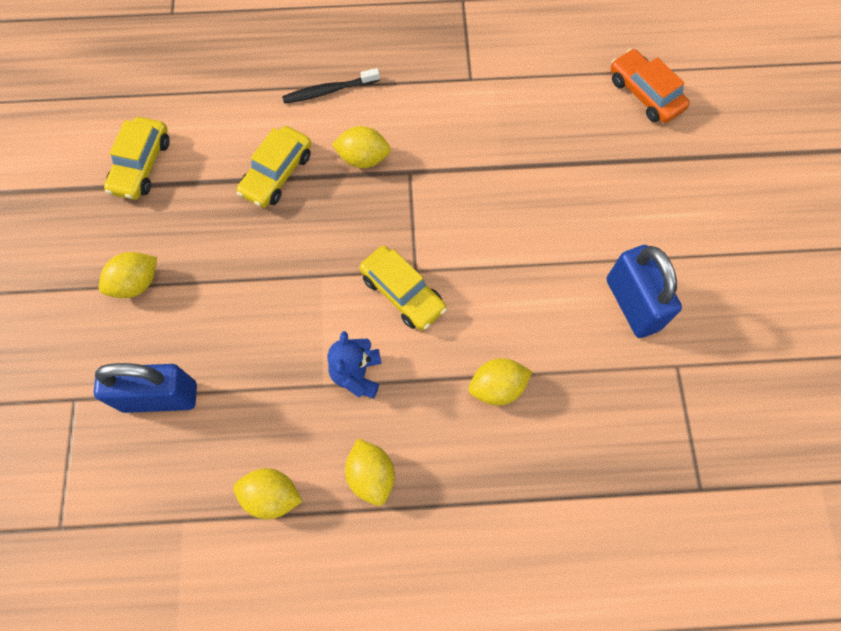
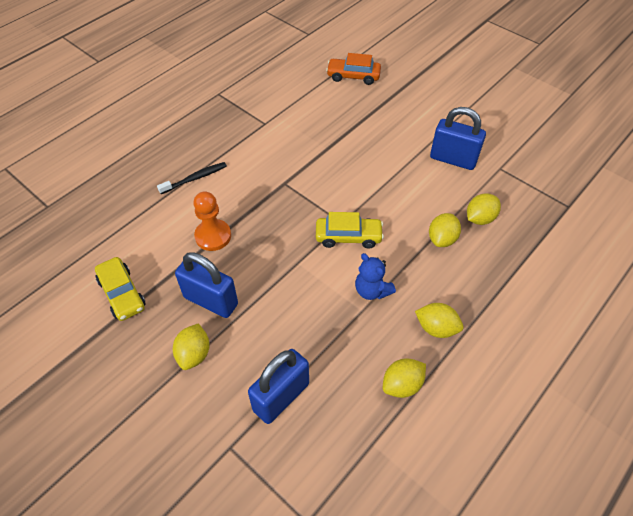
camera: 45 degrees left, 15 degrees down
yellow car [236,126,311,208] -> orange pawn [193,191,231,251]
black toothbrush [282,68,380,104] -> black toothbrush turned 150 degrees counterclockwise [157,162,227,194]
yellow lemon [332,126,391,168] -> yellow lemon moved to [467,194,501,225]
none -> blue padlock [175,252,238,318]

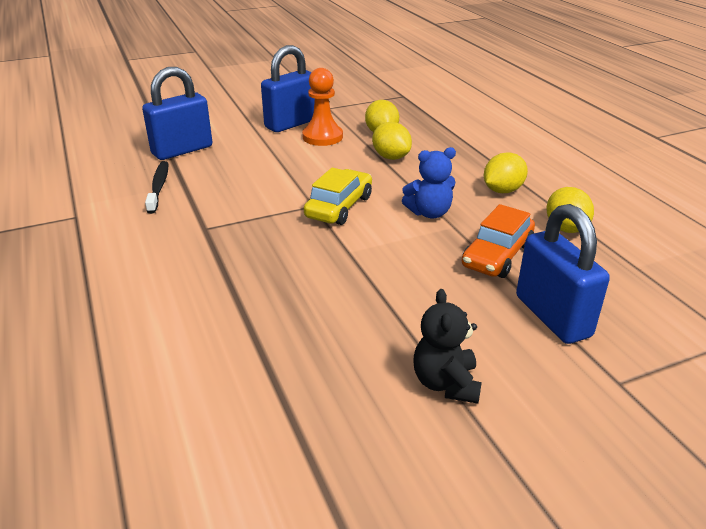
camera: 65 degrees left, 20 degrees down
yellow car [95,257,146,321] -> none
black toothbrush [157,162,227,194] -> black toothbrush moved to [145,161,168,214]
yellow lemon [173,323,210,370] -> black teddy bear [413,289,482,404]
blue padlock [175,252,238,318] -> blue padlock moved to [142,67,212,160]
orange pawn [193,191,231,251] -> orange pawn moved to [302,68,343,146]
orange car [326,53,381,85] -> orange car moved to [462,204,535,278]

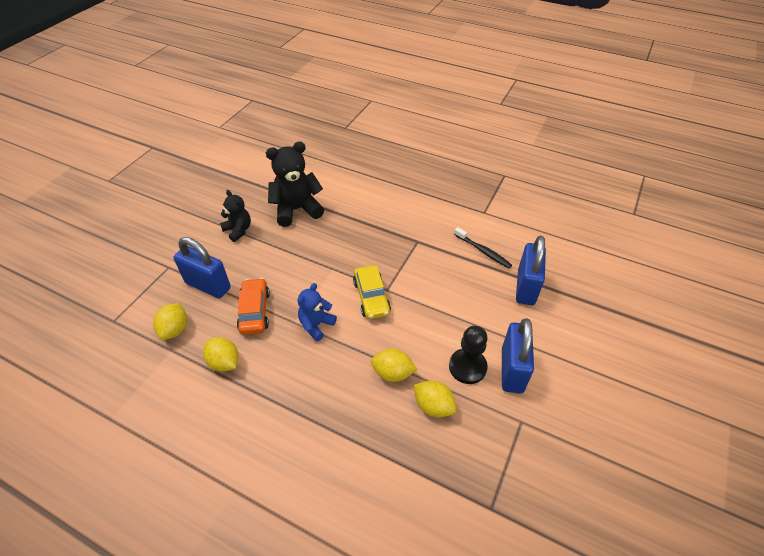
camera: 140 degrees right, 15 degrees up
orange pawn [302,68,343,146] -> black pawn [449,326,488,384]
yellow lemon [484,152,528,193] -> yellow lemon moved to [153,303,187,340]
none -> black teddy bear [266,142,324,227]

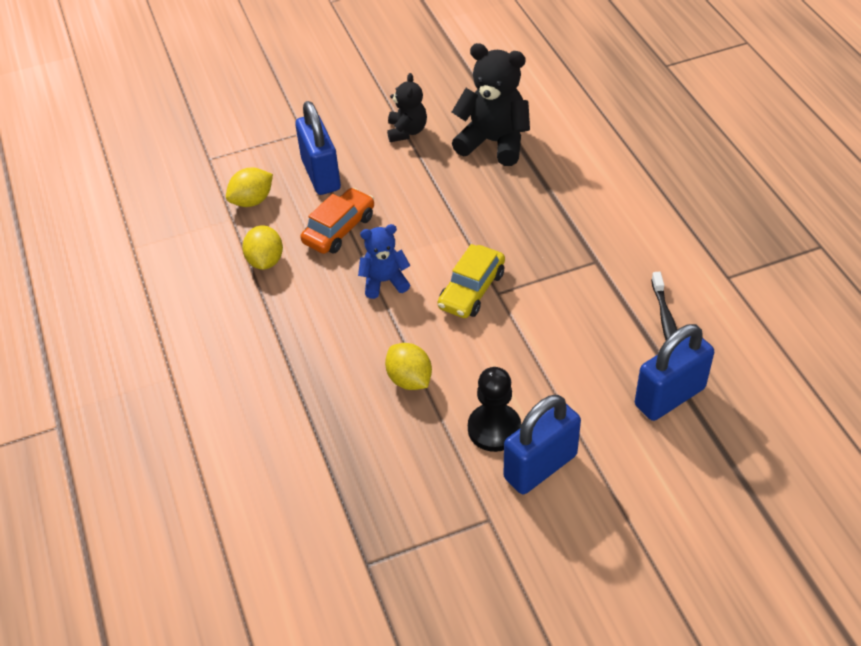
camera: 45 degrees right, 0 degrees up
yellow lemon [414,380,456,417] -> none

